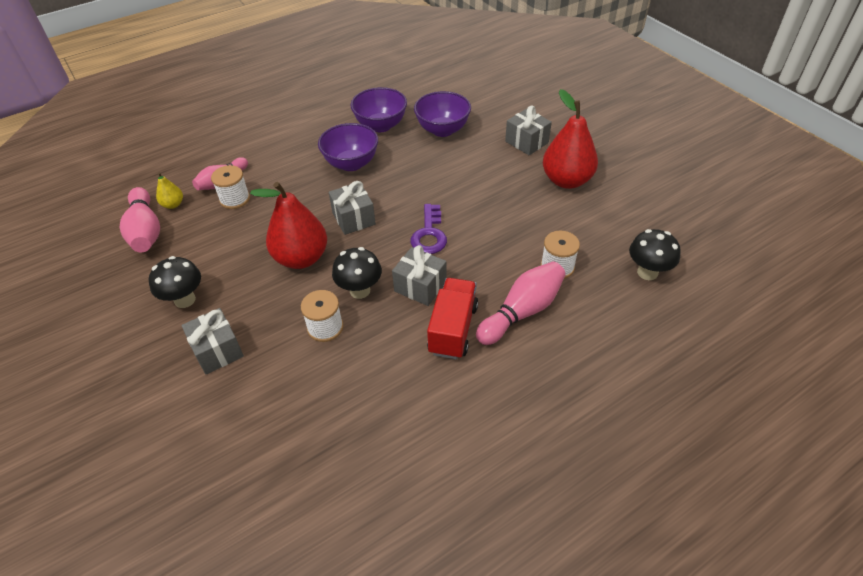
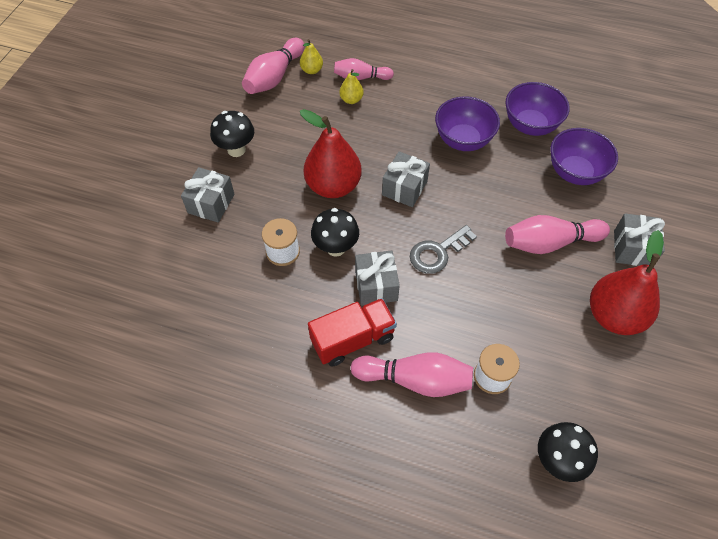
camera: 50 degrees right, 10 degrees up
white spool [211,165,250,209] -> yellow pear [339,69,364,104]
purple key [410,204,447,254] -> grey key [410,225,477,274]
none -> pink bowling pin [505,215,610,254]

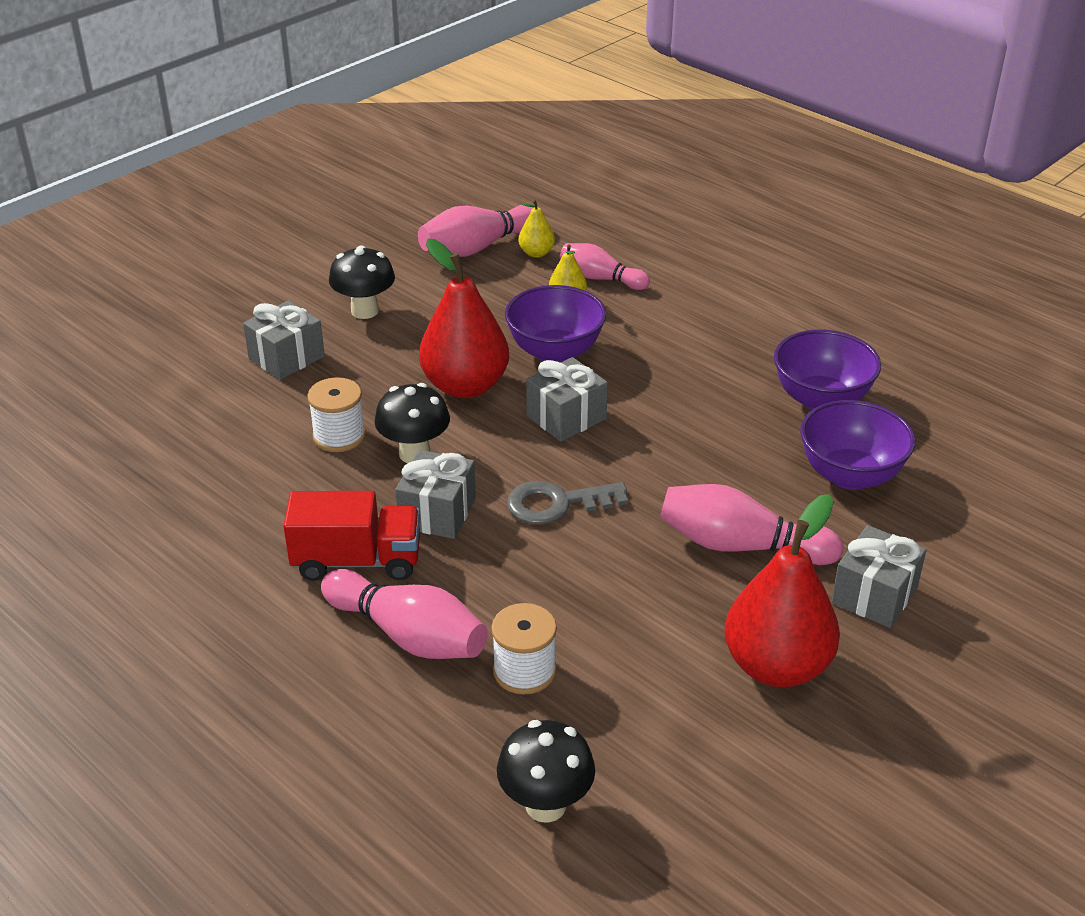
camera: 25 degrees right, 20 degrees down
purple bowl [435,96,500,151] -> purple bowl moved to [505,285,606,363]

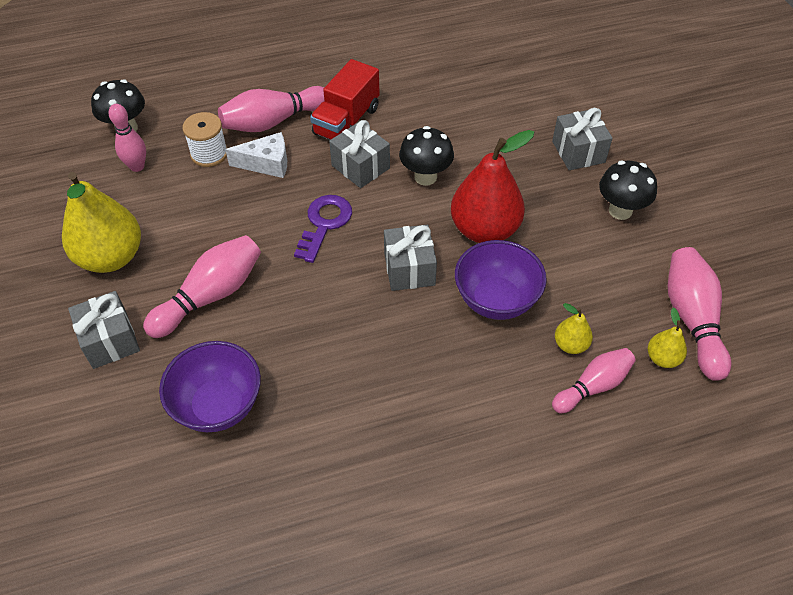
camera: 120 degrees right, 15 degrees up
white spool [308,377,366,452] -> none
grey key [507,481,628,525] -> purple key [294,195,352,263]
red pear [724,494,840,687] -> yellow pear [62,172,141,273]
purple bowl [774,330,881,410] -> none
none -> pink bowling pin [108,104,146,172]
none -> white cheese [225,132,287,178]

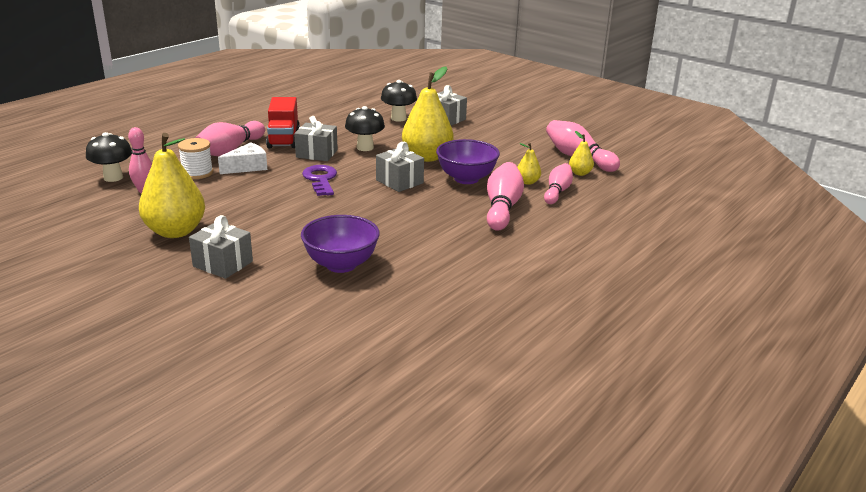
camera: 35 degrees left, 25 degrees down
pink bowling pin [143,235,261,338] -> pink bowling pin moved to [487,162,524,231]
red pear [451,130,534,243] -> yellow pear [402,66,453,162]
black mushroom [599,160,657,220] -> black mushroom moved to [381,80,417,122]

